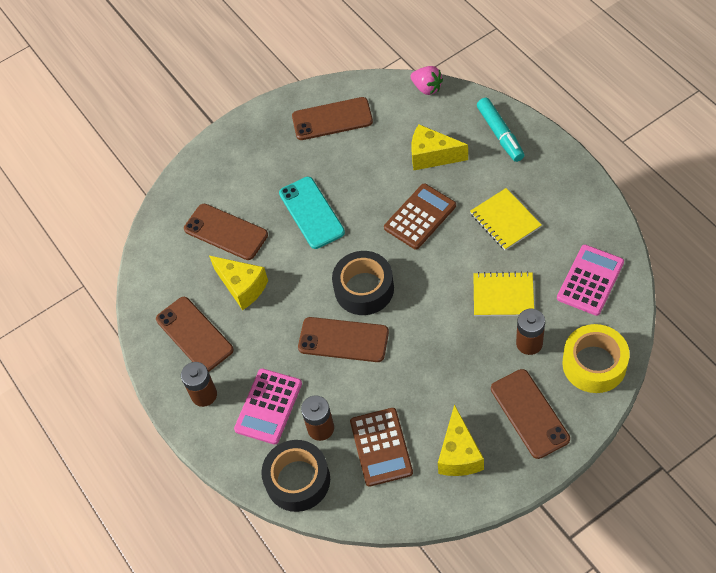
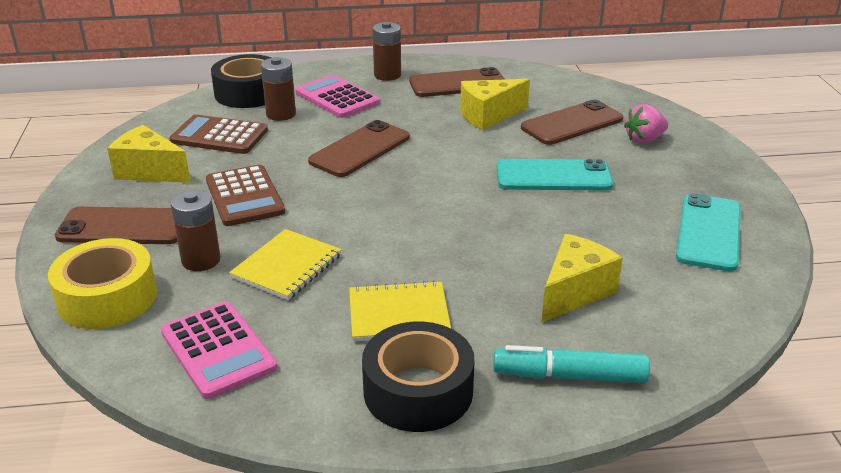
camera: 110 degrees right, 25 degrees down
brown phone [292,97,373,140] -> turquoise phone [676,193,741,272]
black tape [332,251,394,315] -> black tape moved to [362,322,475,432]
brown calculator [384,184,456,250] -> brown calculator moved to [206,165,285,226]
pink strawberry [410,66,443,95] -> pink strawberry moved to [624,104,668,144]

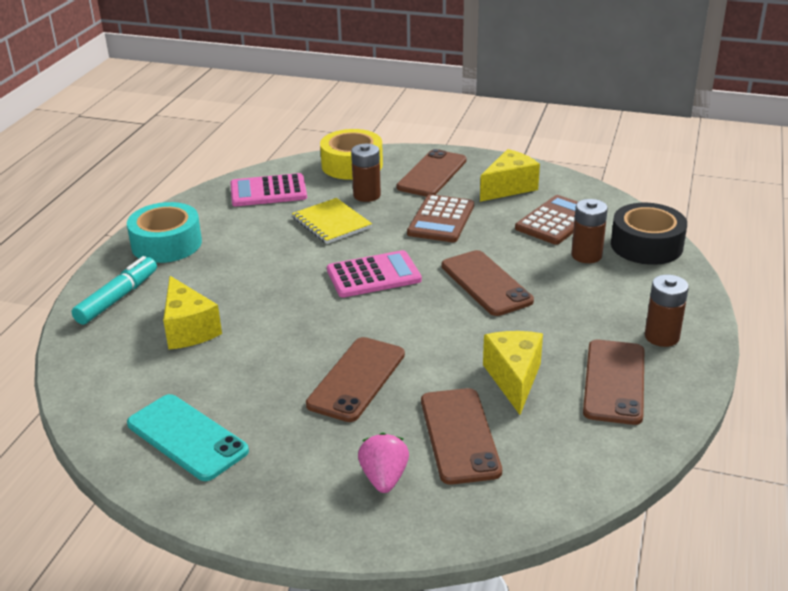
camera: 115 degrees right, 0 degrees up
brown calculator [206,165,285,226] -> brown calculator turned 75 degrees counterclockwise [407,194,474,242]
pink calculator [295,75,380,118] -> pink calculator moved to [327,250,422,297]
yellow notebook [349,281,451,341] -> none
black tape [362,322,475,432] -> turquoise tape [127,202,202,263]
turquoise phone [497,159,613,190] -> brown phone [306,337,405,422]

